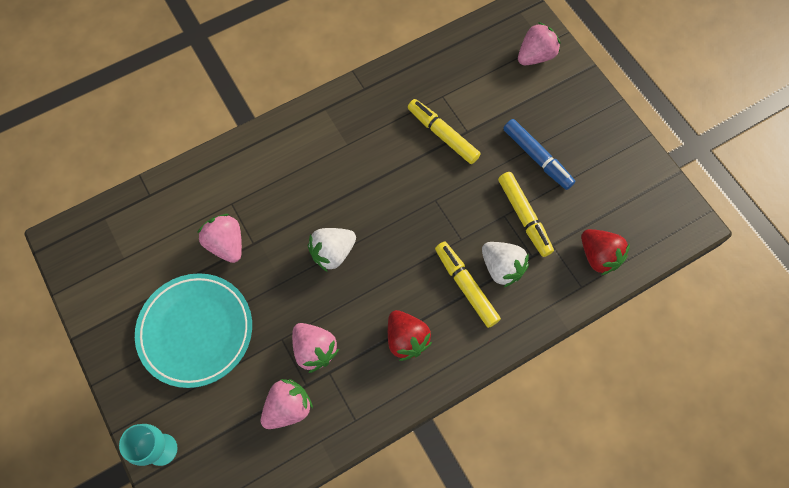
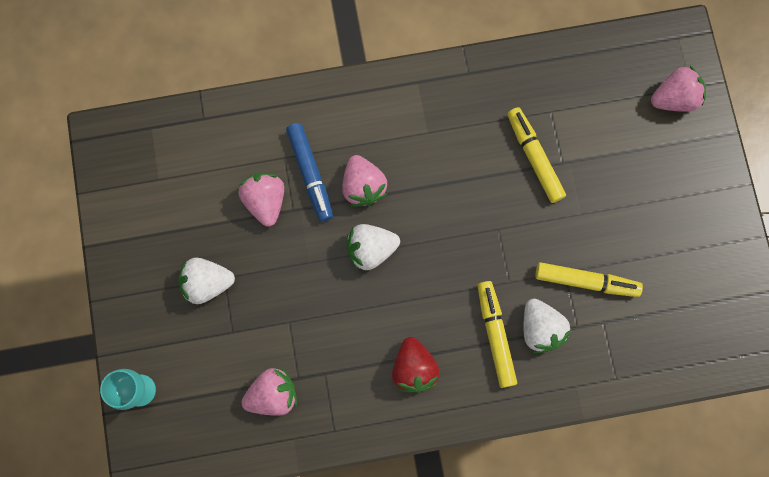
camera: 20 degrees right, 10 degrees up
turquoise plate [135,273,252,388] -> white strawberry [178,258,235,304]
pink strawberry [292,323,339,373] -> pink strawberry moved to [342,155,387,207]
yellow marker [498,172,554,257] -> yellow marker turned 75 degrees counterclockwise [535,262,643,297]
blue marker [503,119,575,190] -> blue marker moved to [286,123,333,222]
red strawberry [581,229,630,275] -> none

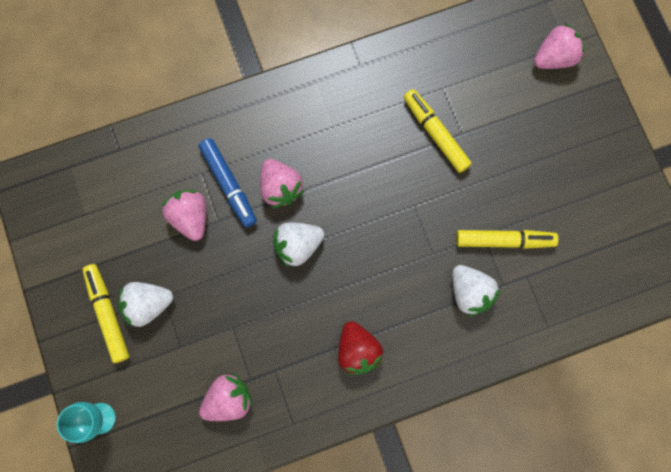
camera: 10 degrees left, 0 degrees up
yellow marker [478,281,517,388] -> yellow marker moved to [82,264,129,363]

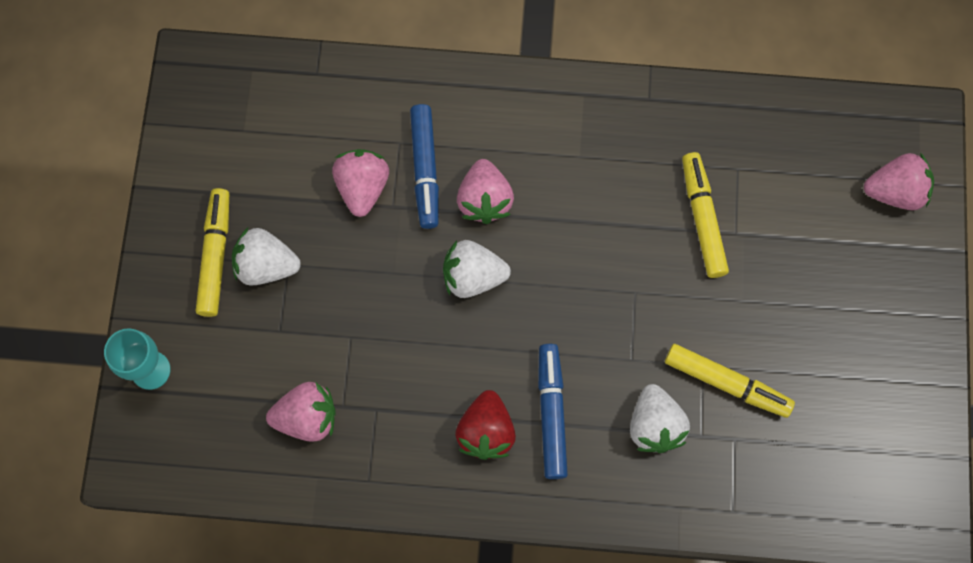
camera: 25 degrees right, 5 degrees down
none -> blue marker [538,344,568,479]

